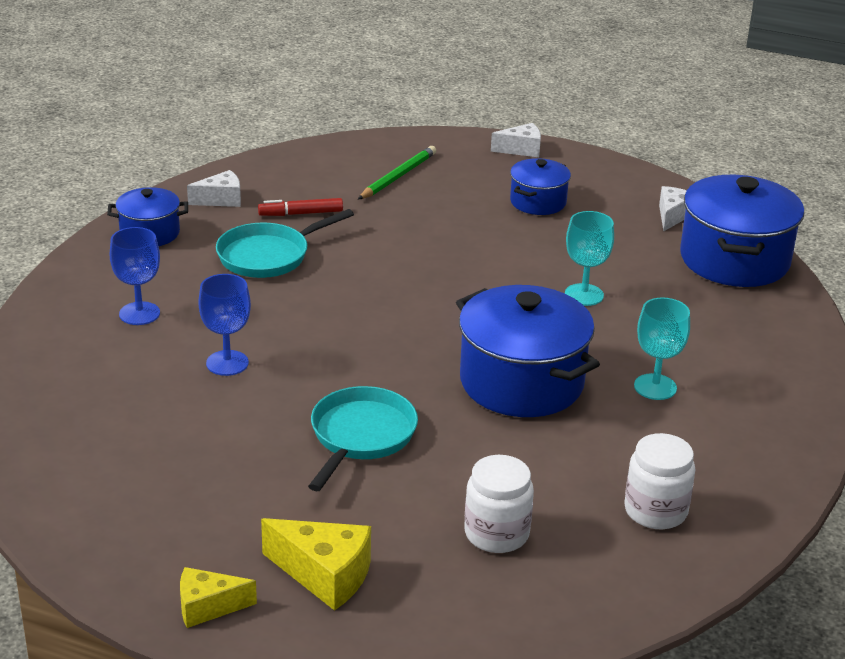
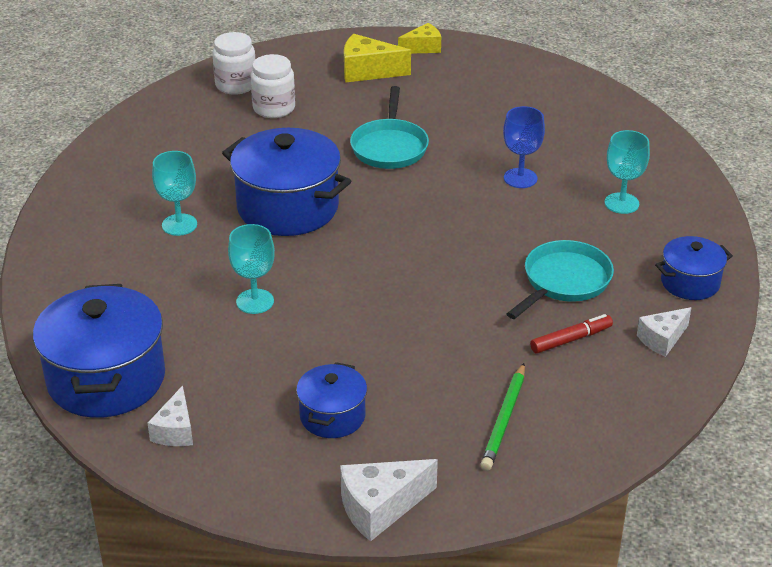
camera: 165 degrees right, 5 degrees up
blue goblet [110,227,160,325] -> turquoise goblet [605,130,650,214]
white cheese [491,123,541,157] -> white cheese [340,459,438,541], size x1.52
white jar [624,433,695,529] -> white jar moved to [212,32,255,95]

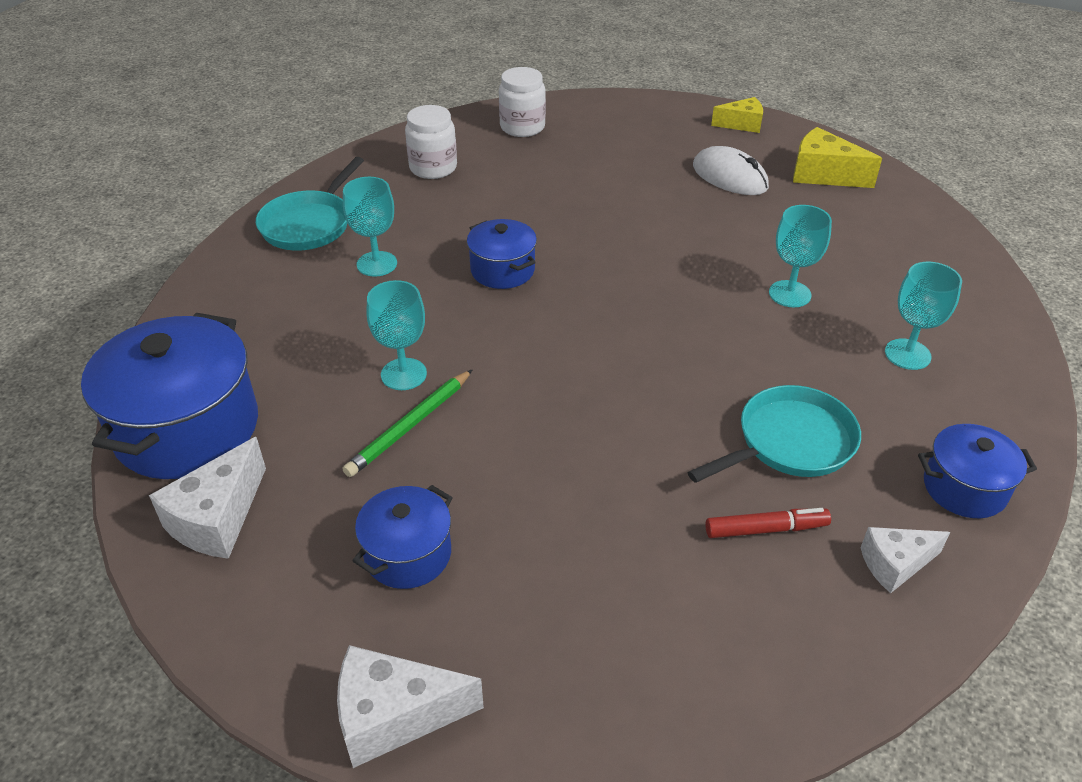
camera: 20 degrees right, 5 degrees up
white cheese [148,386,193,446] -> white cheese [149,437,266,559], size x1.52
blue pot [222,128,351,236] -> blue pot [467,219,537,289], size x0.54
white jar [251,54,295,118] -> white jar moved to [405,105,457,179]
yellow cheese [344,34,411,83] -> yellow cheese moved to [793,127,882,188]
turquoise pan [350,86,429,169] -> turquoise pan moved to [256,157,364,251]
green pencil [480,363,525,471] -> green pencil moved to [342,369,473,477]
blue goblet [503,106,545,188] -> turquoise goblet [769,205,832,307]
none -> white mouse [693,146,769,195]

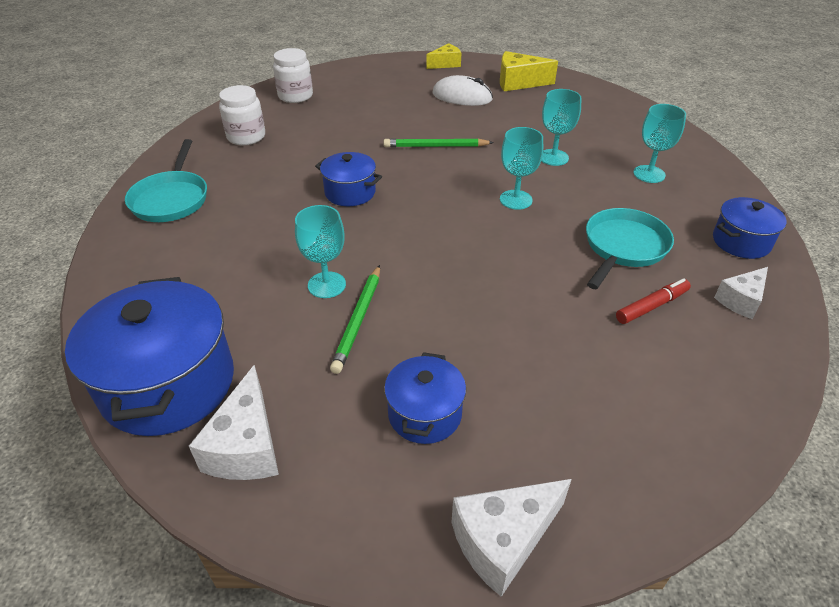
camera: 25 degrees left, 0 degrees up
turquoise goblet [343,177,397,277] -> turquoise goblet moved to [500,127,543,210]
none -> green pencil [384,139,494,147]

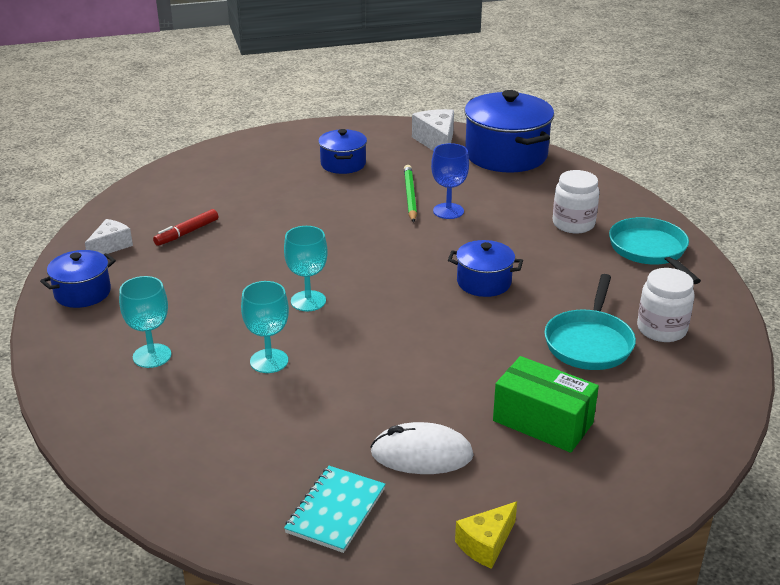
camera: 165 degrees right, 10 degrees down
white jar [273,48,313,103] -> white jar moved to [553,170,600,233]
turquoise goblet [295,205,346,298] -> blue goblet [431,143,469,219]
green pencil [384,139,494,147] -> none
white cheese [451,479,572,597] -> none
yellow cheese [500,51,558,91] -> turquoise notebook [284,466,385,553]
turquoise pan [586,208,674,289] -> turquoise pan moved to [544,274,636,370]
none -> green box [493,356,599,453]

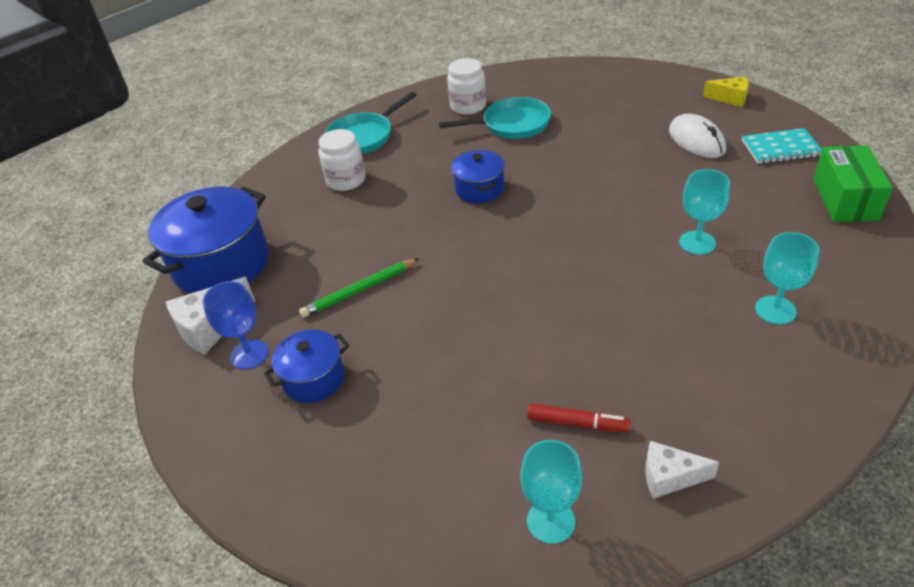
camera: 115 degrees left, 10 degrees up
blue pot [40,250,116,308] -> none
turquoise goblet [284,226,328,311] -> turquoise goblet moved to [520,440,583,544]
blue goblet [431,143,469,219] -> blue goblet moved to [202,281,268,369]
green box [493,356,599,453] -> green box moved to [813,145,893,222]

